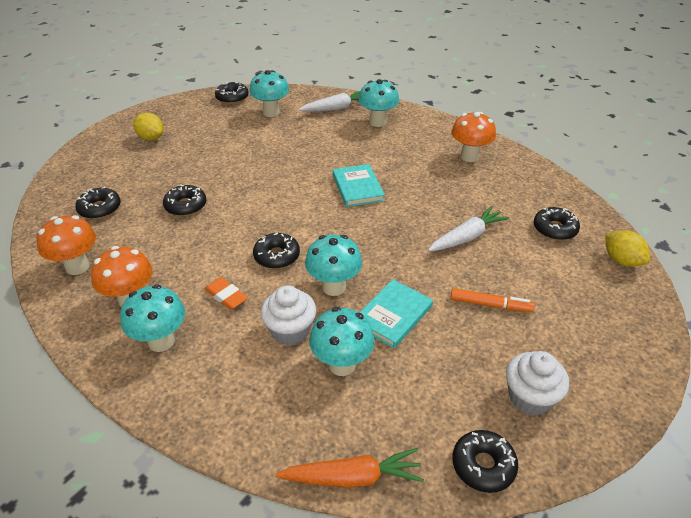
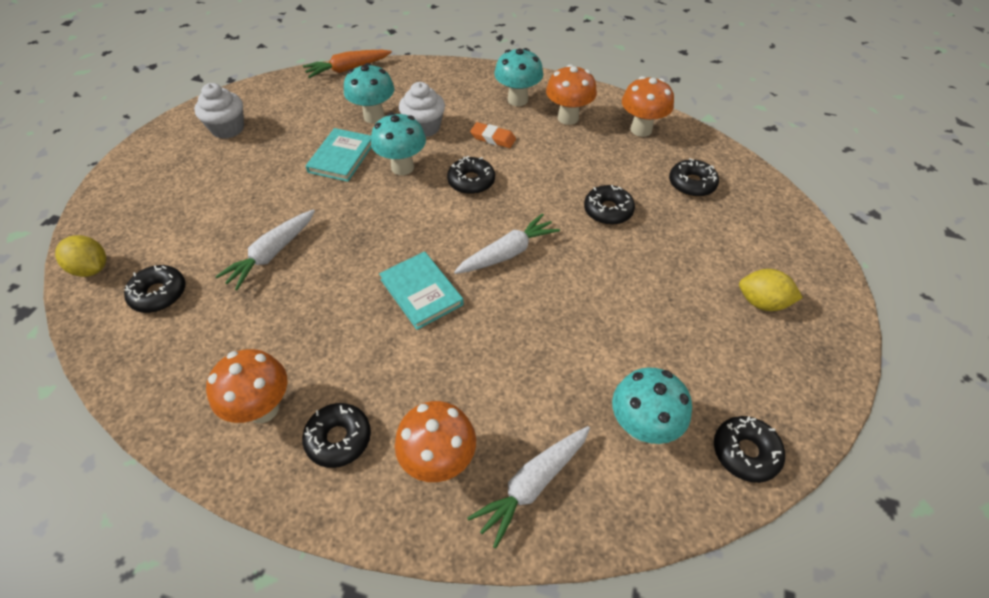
camera: 160 degrees right, 10 degrees up
turquoise mushroom [358,79,399,127] -> orange mushroom [395,401,476,482]
orange marker [451,288,535,312] -> none
black donut [452,430,518,493] -> black donut moved to [302,403,371,468]
none -> white carrot [454,213,560,274]

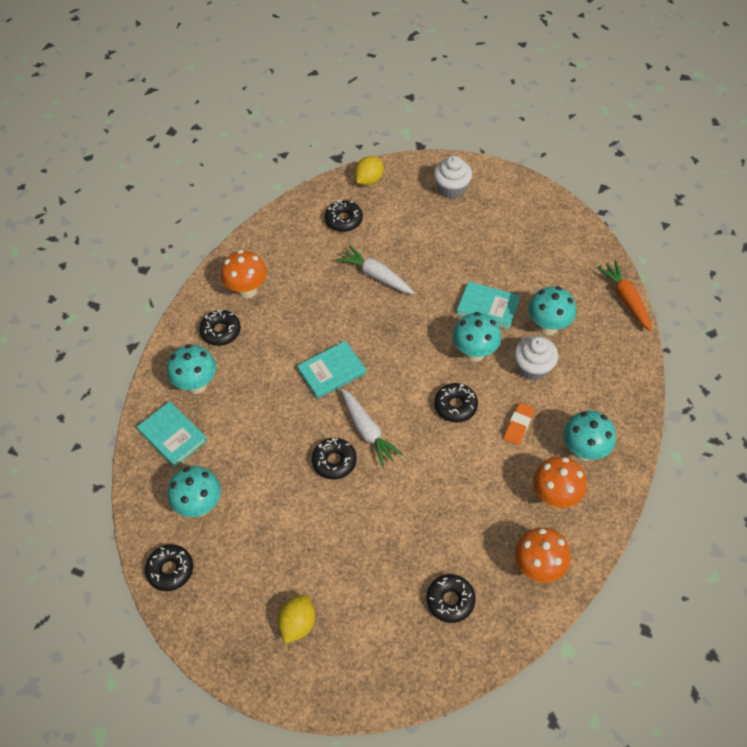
camera: 95 degrees right, 5 degrees up
white cupcake [194,83,244,139] -> white cupcake moved to [434,156,472,199]
orange mushroom [395,401,476,482] -> turquoise mushroom [167,344,216,394]
white carrot [467,426,590,548] -> turquoise book [137,401,207,467]
black donut [584,185,635,225] -> black donut moved to [312,438,357,480]

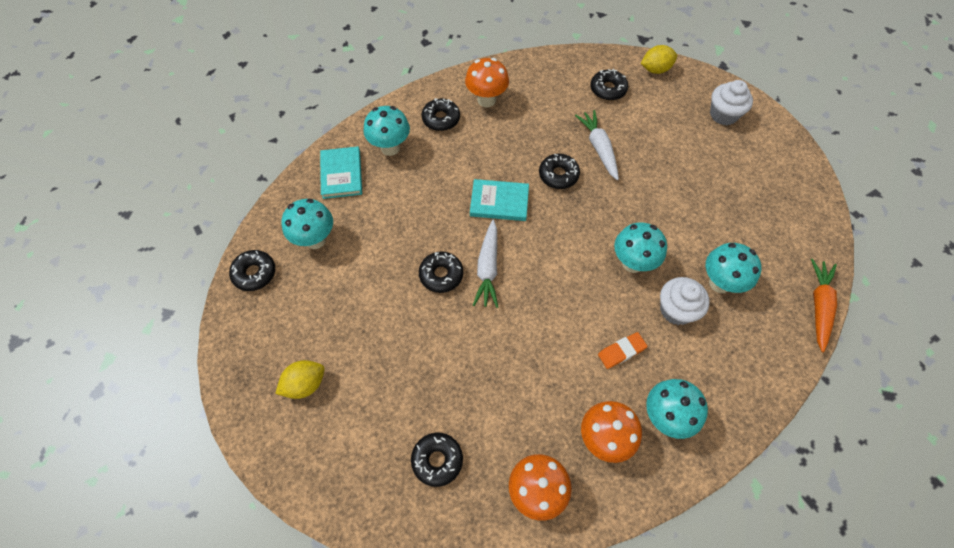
camera: 35 degrees right, 5 degrees up
black donut [434,383,478,423] -> black donut moved to [539,154,580,189]
turquoise book [456,281,520,330] -> none

